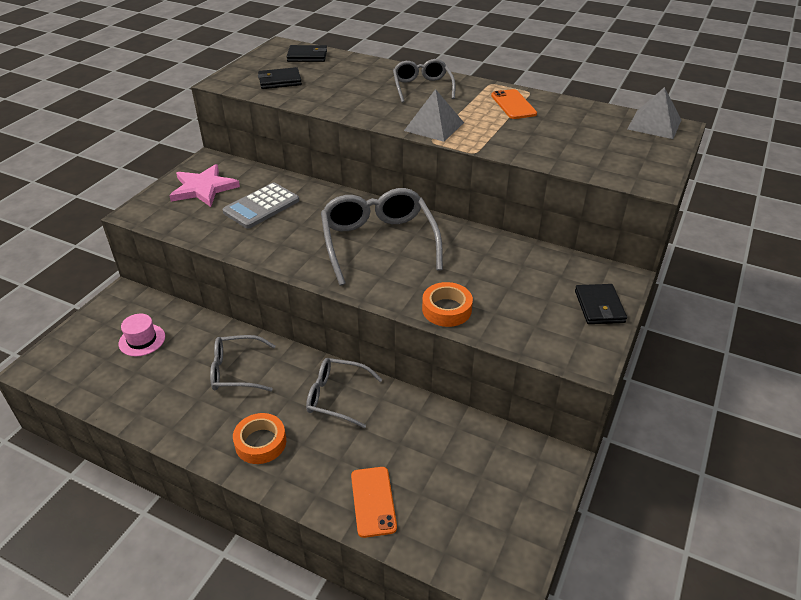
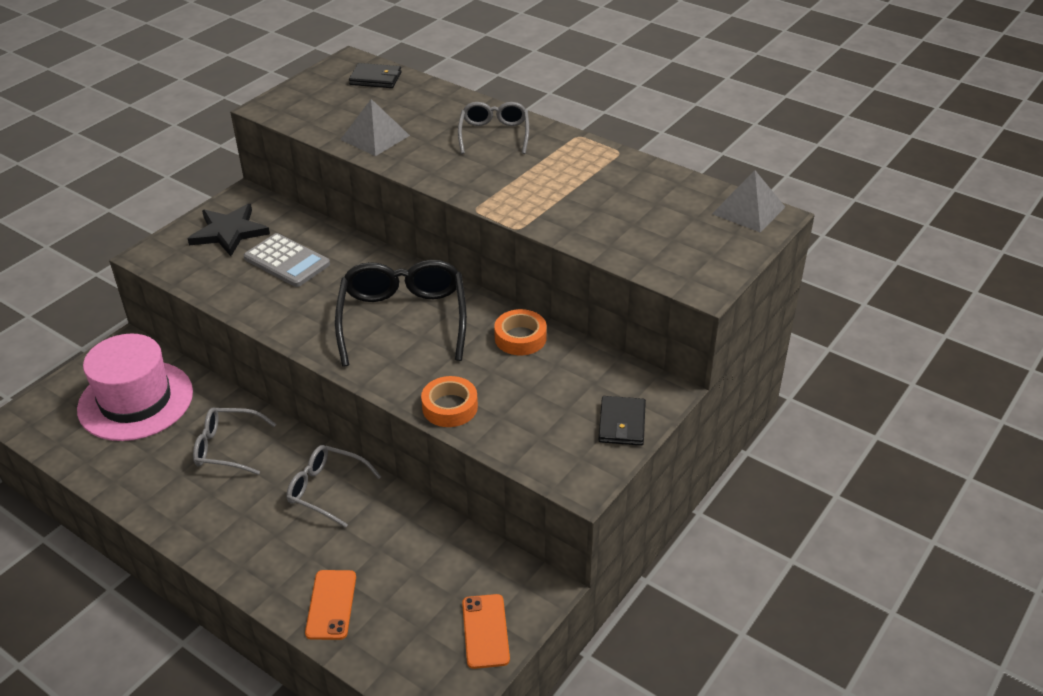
camera: 10 degrees right, 0 degrees up
pink hat [119,314,165,356] -> pink hat [77,334,193,441], size x2.23
pink star [169,164,240,207] -> black star [188,204,270,256]
grey calculator [222,182,299,229] -> grey calculator turned 105 degrees counterclockwise [244,233,330,287]
orange tape [233,413,286,464] -> orange tape moved to [494,309,547,355]
black wallet [258,67,302,89] -> none
grey glasses [321,188,443,286] -> black glasses [335,260,467,367]
grey pyramid [404,89,464,142] -> grey pyramid moved to [340,99,410,156]
orange phone [491,89,537,119] -> orange phone moved to [462,594,510,669]

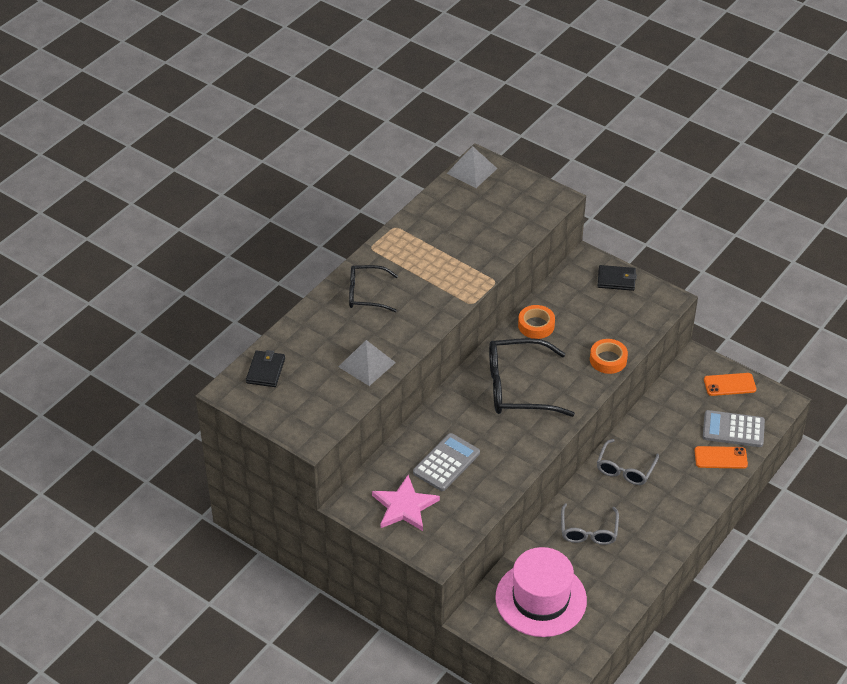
camera: 90 degrees left, 5 degrees up
black star [188,204,270,256] -> pink star [372,475,440,531]
grey glasses [458,102,529,154] -> black glasses [349,265,398,312]
none -> grey calculator [703,410,765,447]

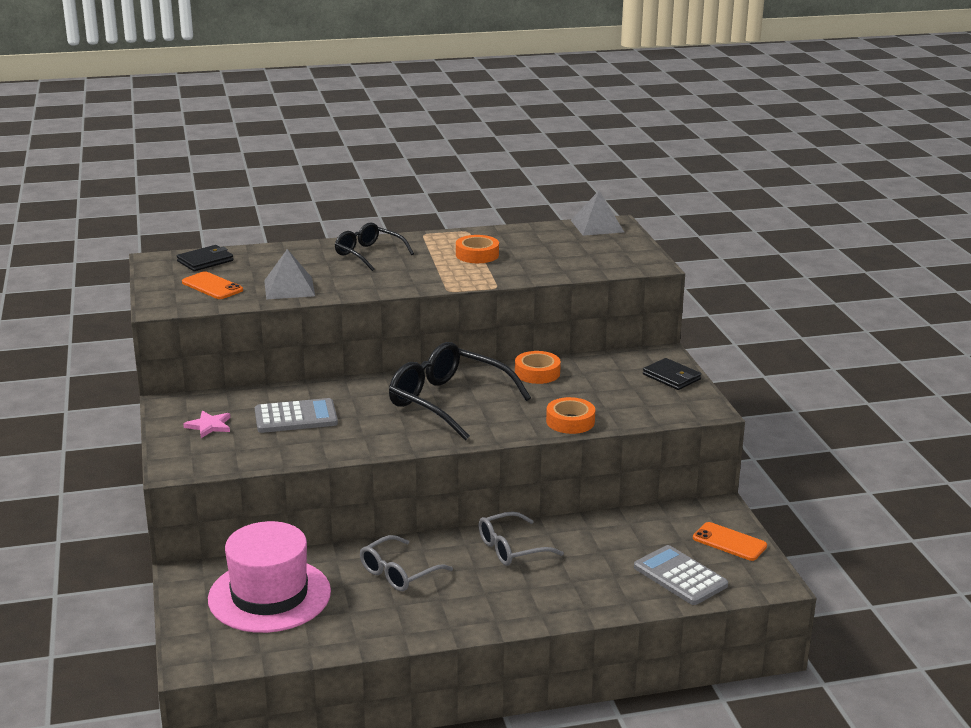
camera: 40 degrees right, 20 degrees down
pink star [372,475,440,531] -> pink star [183,411,230,438], size x0.58
orange phone [695,446,748,469] -> orange phone moved to [182,271,243,299]
none -> orange tape [456,235,499,263]

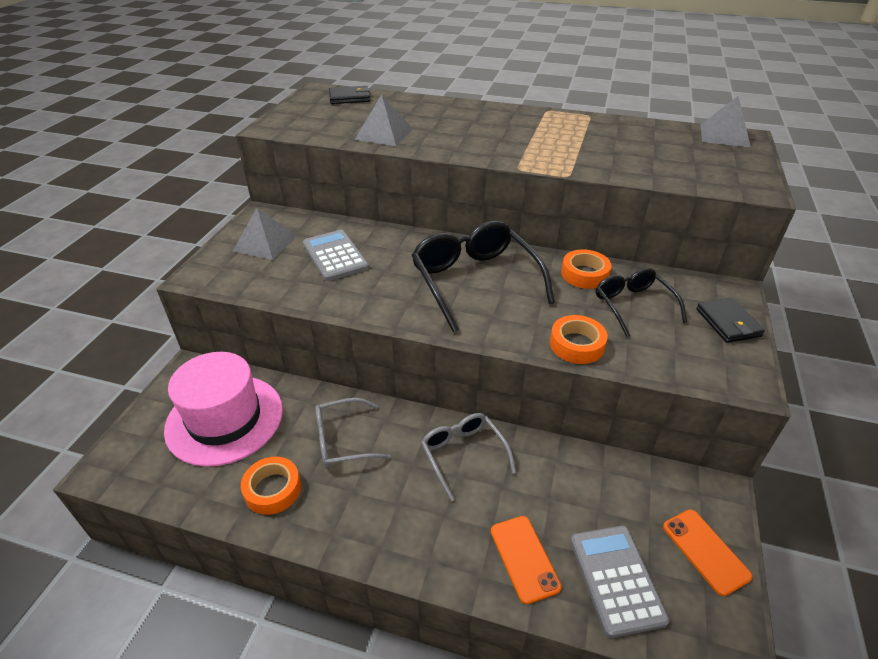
camera: 30 degrees right, 15 degrees up
orange phone [182,271,243,299] -> orange phone moved to [491,516,562,604]
pink star [183,411,230,438] -> grey pyramid [233,208,296,260]
grey calculator [255,398,338,433] -> grey calculator turned 135 degrees counterclockwise [303,230,369,281]
black glasses [335,222,414,271] -> black glasses moved to [596,268,687,337]
orange tape [456,235,499,263] -> orange tape moved to [241,457,301,515]
grey glasses [478,511,564,566] -> grey glasses turned 60 degrees clockwise [421,413,516,501]

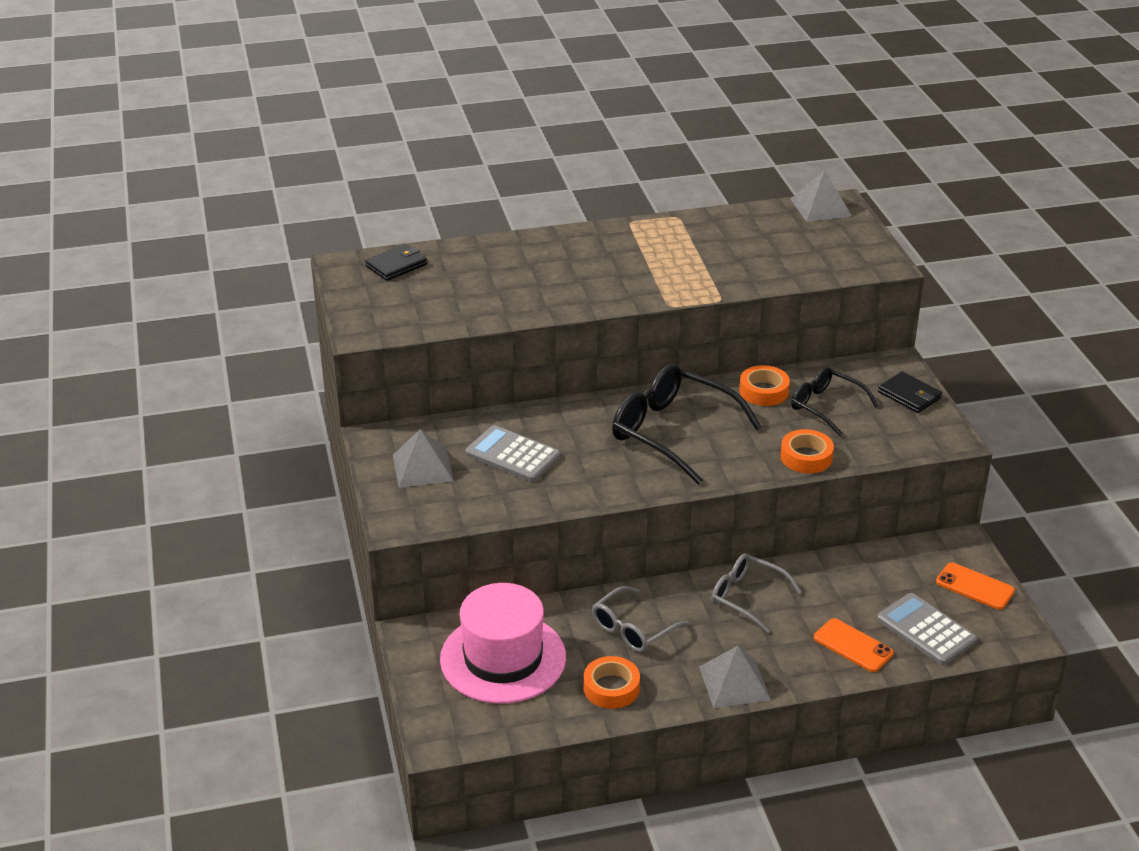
camera: 30 degrees left, 5 degrees down
grey pyramid [355,94,413,146] -> grey pyramid moved to [699,646,771,708]

